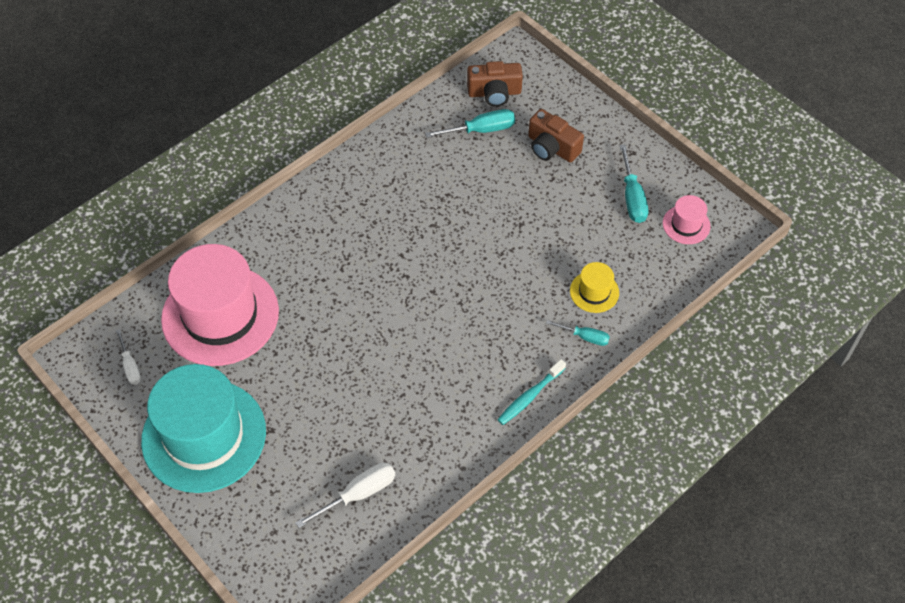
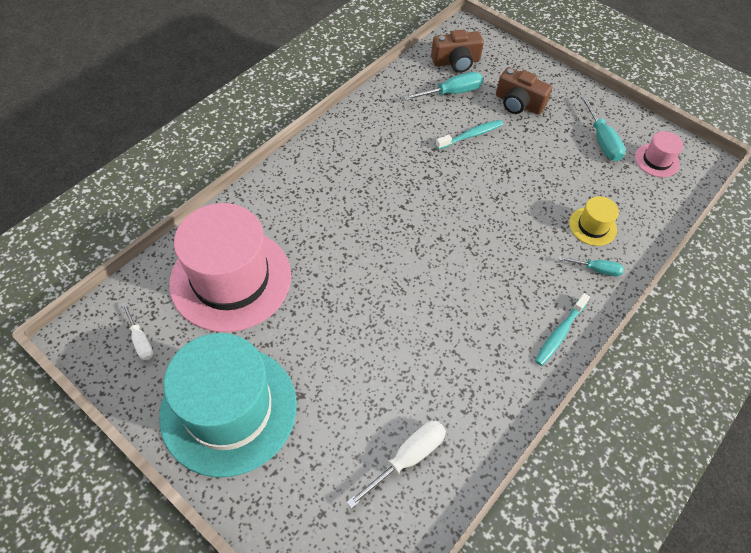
camera: 10 degrees left, 0 degrees up
none -> turquoise toothbrush [435,120,503,150]

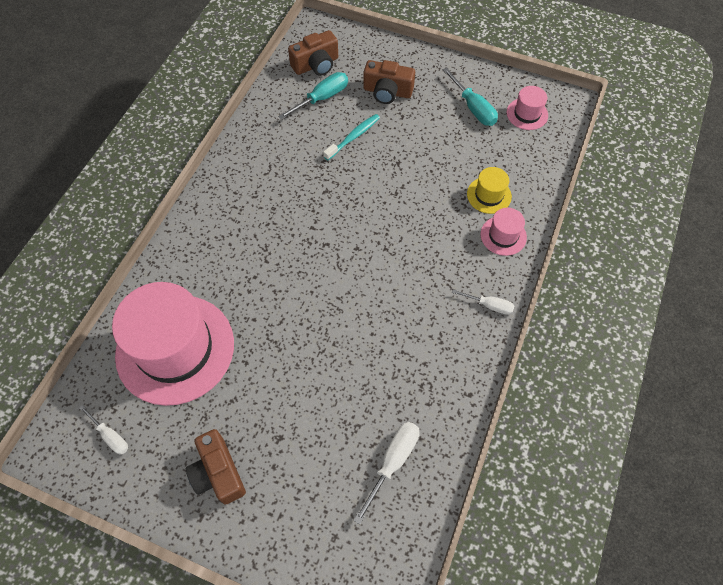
camera: 15 degrees left, 5 degrees up
turquoise hat [159,333,297,477] -> brown camera [186,429,246,505]
turquoise toothbrush [535,293,590,366] -> white screwdriver [452,289,514,315]
turquoise screwdriver [558,256,624,277] -> pink hat [480,208,527,256]

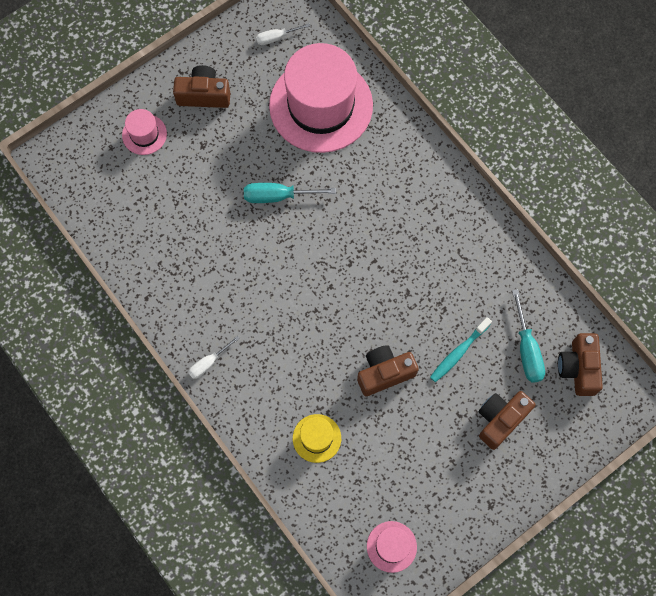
camera: 120 degrees right, 10 degrees up
turquoise toothbrush [323,114,380,160] -> turquoise toothbrush turned 60 degrees clockwise [430,317,492,382]
white screwdriver [353,422,419,525] -> none
turquoise screwdriver [443,68,498,126] -> turquoise screwdriver moved to [244,183,336,203]
pink hat [480,208,527,256] -> pink hat moved to [122,109,167,155]
none -> brown camera [357,345,419,396]

